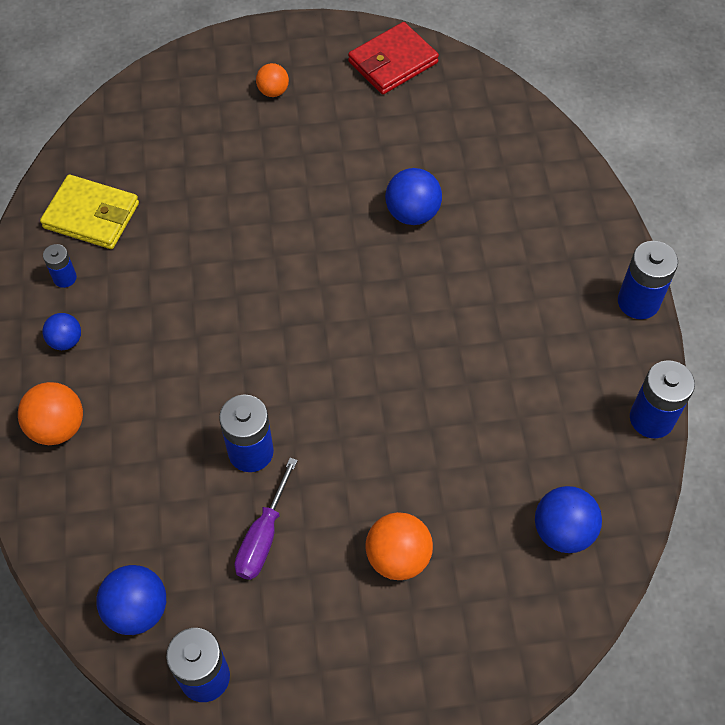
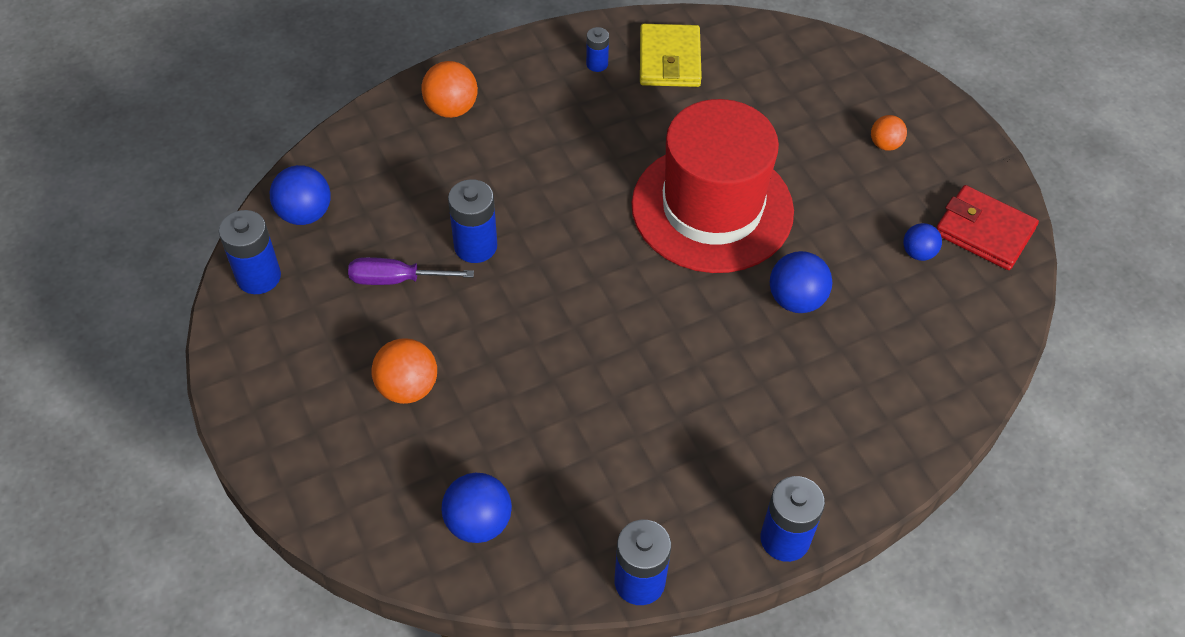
camera: 70 degrees right, 5 degrees down
blue ball [42,313,81,350] -> blue ball moved to [903,223,942,261]
none -> red hat [632,99,794,273]

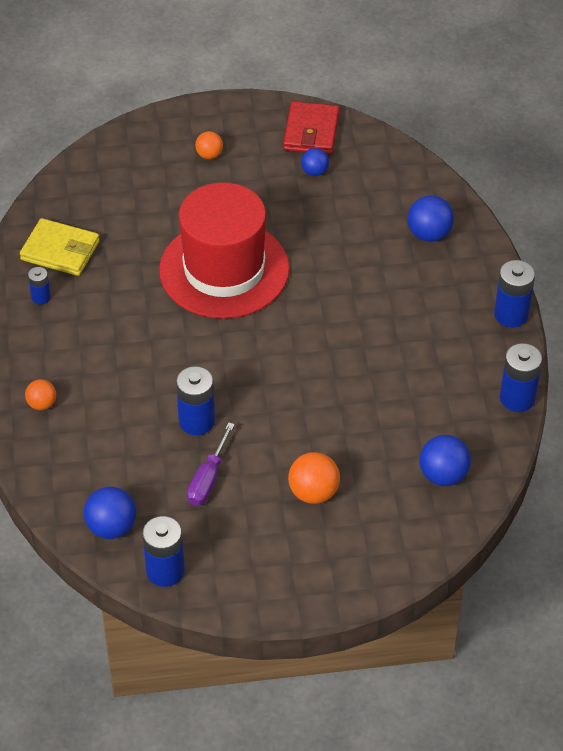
camera: 70 degrees left, 5 degrees down
orange ball [421,61,478,118] -> orange ball [25,379,56,410], size x0.63
blue ball [770,251,832,313] -> blue ball moved to [408,195,454,242]
red wallet [936,185,1039,270] -> red wallet turned 45 degrees counterclockwise [283,101,339,155]

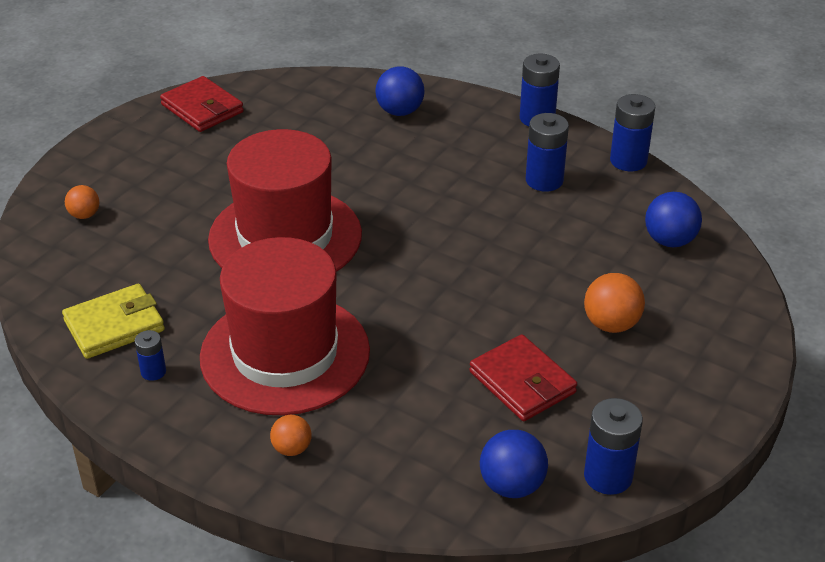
camera: 50 degrees left, 10 degrees down
blue battery [176,366,215,435] -> blue battery moved to [526,113,569,192]
purple screwdriver [187,422,235,506] -> red wallet [469,334,577,421]
orange ball [195,131,223,159] -> orange ball moved to [65,185,100,219]
blue ball [301,148,329,176] -> none
none -> red hat [200,237,370,415]

